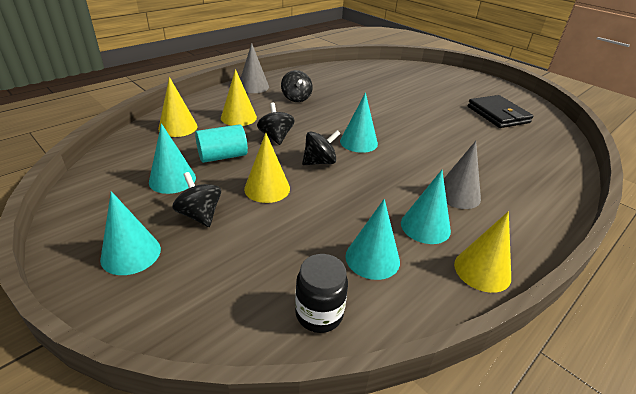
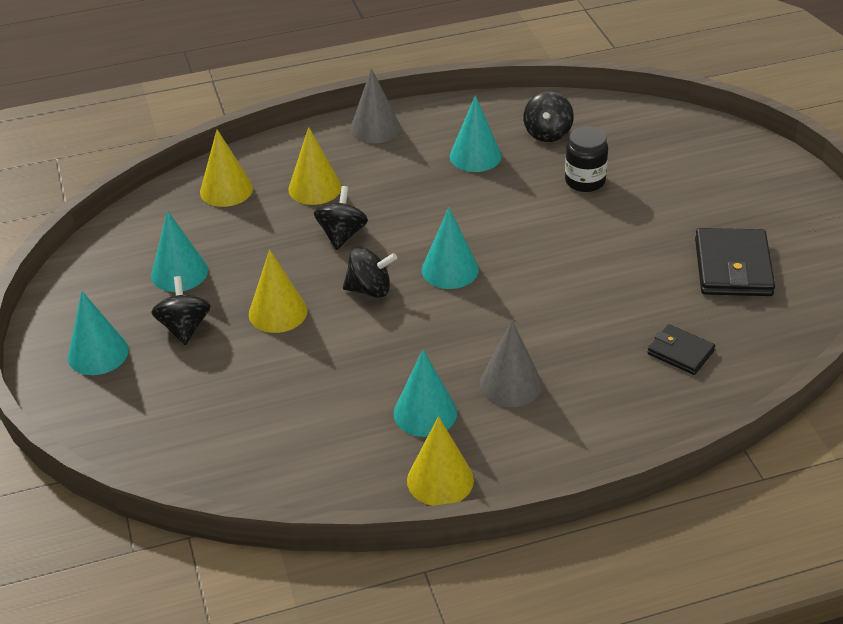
camera: 30 degrees right, 5 degrees up
turquoise cylinder [195,124,248,163] -> none
black spinning top [281,70,312,102] -> black spinning top moved to [523,91,574,142]
black jar [295,254,348,333] -> black jar moved to [565,126,608,192]
turquoise cone [345,199,400,280] -> turquoise cone moved to [450,95,502,172]
none -> black wallet [647,324,715,375]

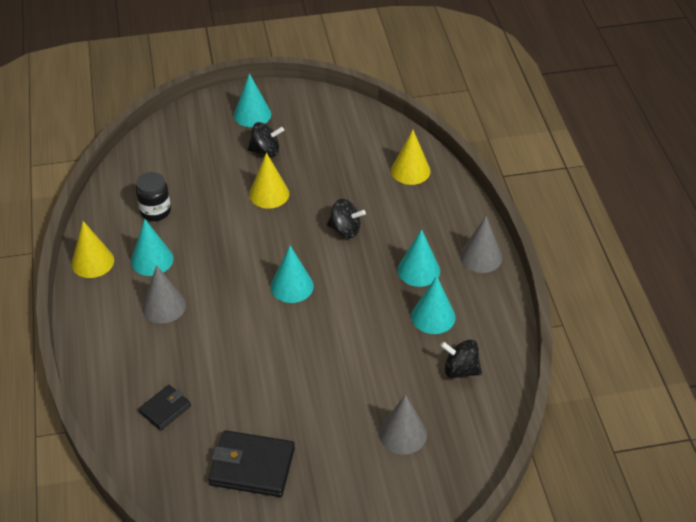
camera: 95 degrees right, 5 degrees up
turquoise cone [151,210,208,292] -> turquoise cone moved to [398,229,440,287]
yellow cone [288,127,342,205] -> none
black spinning top [343,247,397,298] -> none
black jar [565,126,608,192] -> black jar moved to [136,172,171,221]
none -> grey cone [379,395,427,455]

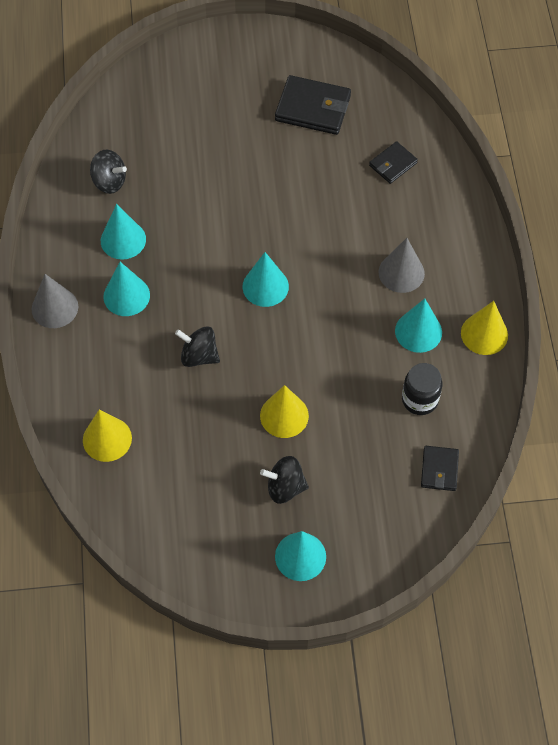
camera: 175 degrees left, 15 degrees up
grey cone [379,395,427,455] -> none
none -> black wallet [421,446,459,491]

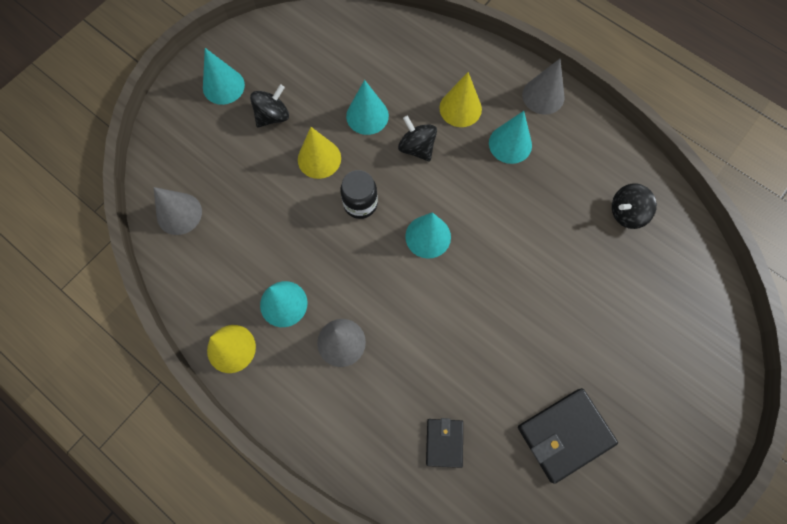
camera: 135 degrees right, 10 degrees up
yellow cone [83,409,132,462] -> yellow cone moved to [439,72,482,127]
turquoise cone [101,204,146,260] -> turquoise cone moved to [346,80,389,135]
black spinning top [175,326,220,367] -> black spinning top turned 105 degrees counterclockwise [398,115,437,162]
black jar [402,363,442,415] -> black jar moved to [340,170,378,219]
black wallet [421,446,459,491] -> grey cone [153,187,202,235]

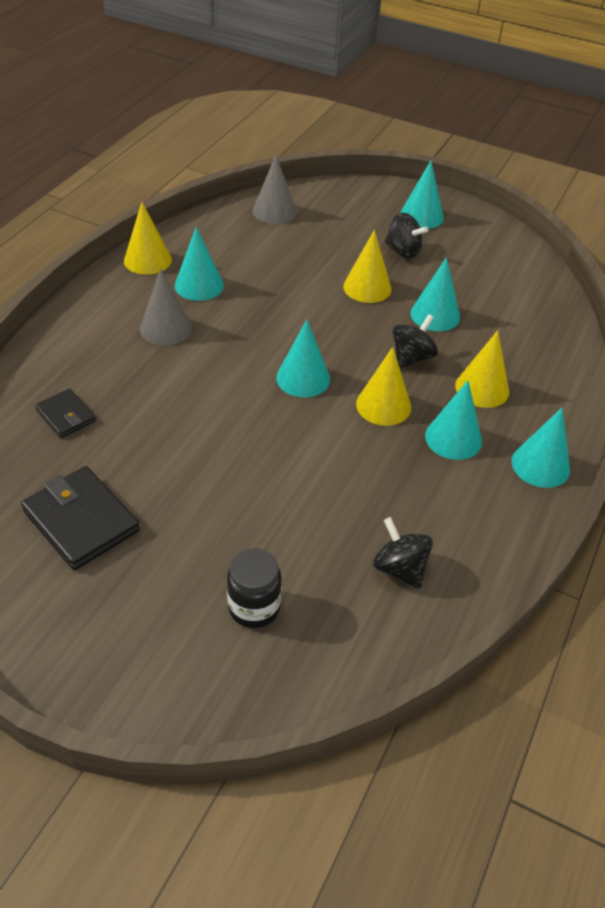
camera: 75 degrees right, 25 degrees down
black jar [340,170,378,219] -> black jar moved to [227,548,281,628]
black wallet [426,418,463,468] -> black wallet turned 60 degrees clockwise [35,389,96,438]
grey cone [522,59,565,115] -> turquoise cone [512,408,570,488]
none -> yellow cone [356,347,411,426]

